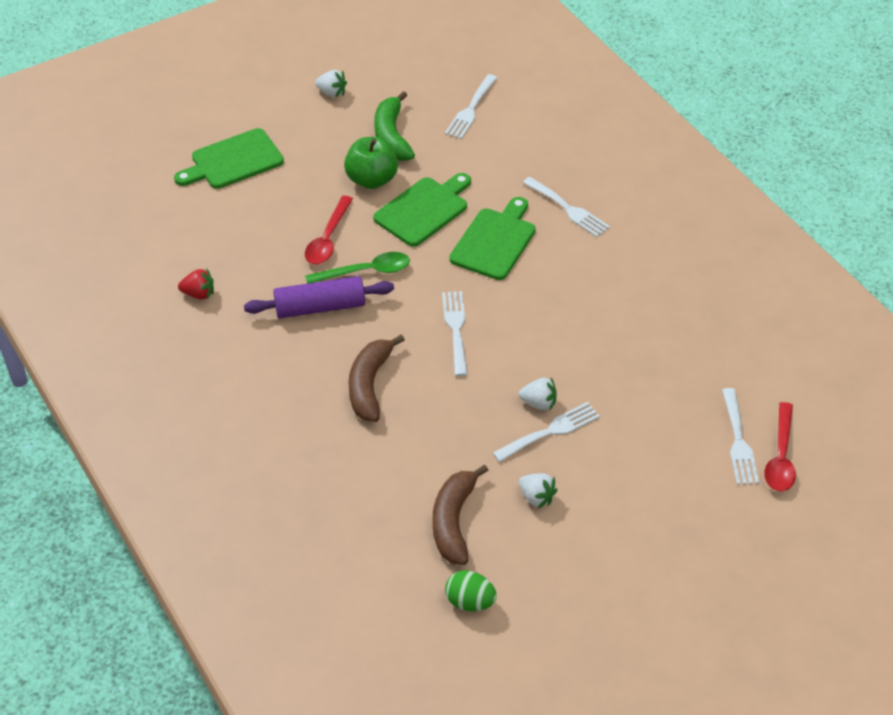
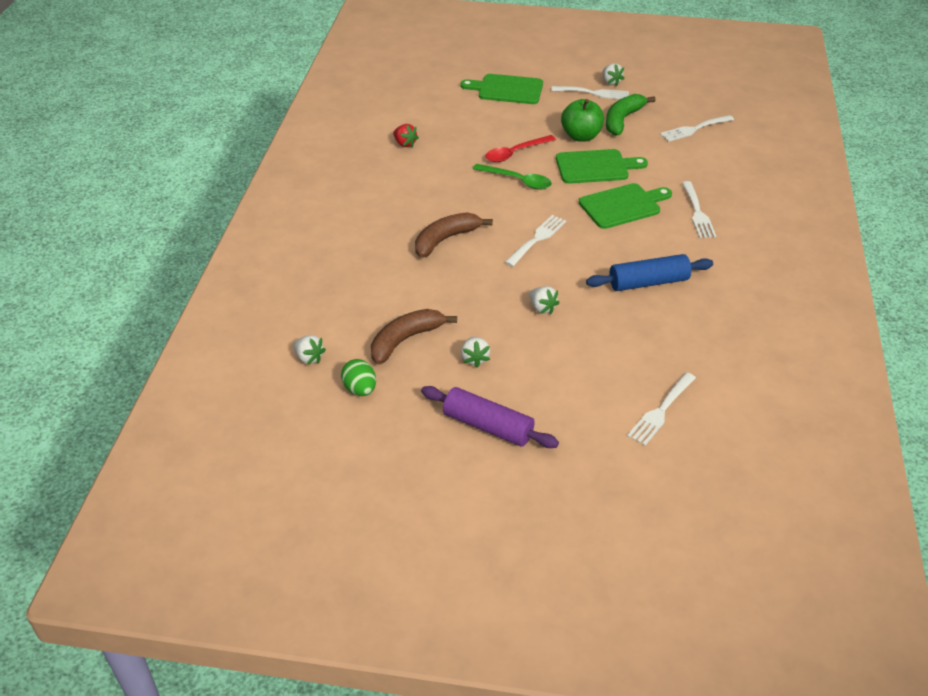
camera: 40 degrees right, 5 degrees down
purple rolling pin [244,276,394,318] -> purple rolling pin moved to [421,386,559,448]
white fork [493,402,600,462] -> white fork moved to [551,86,629,99]
red spoon [764,402,796,491] -> none
none -> white strawberry [293,335,326,365]
none -> blue rolling pin [586,254,713,291]

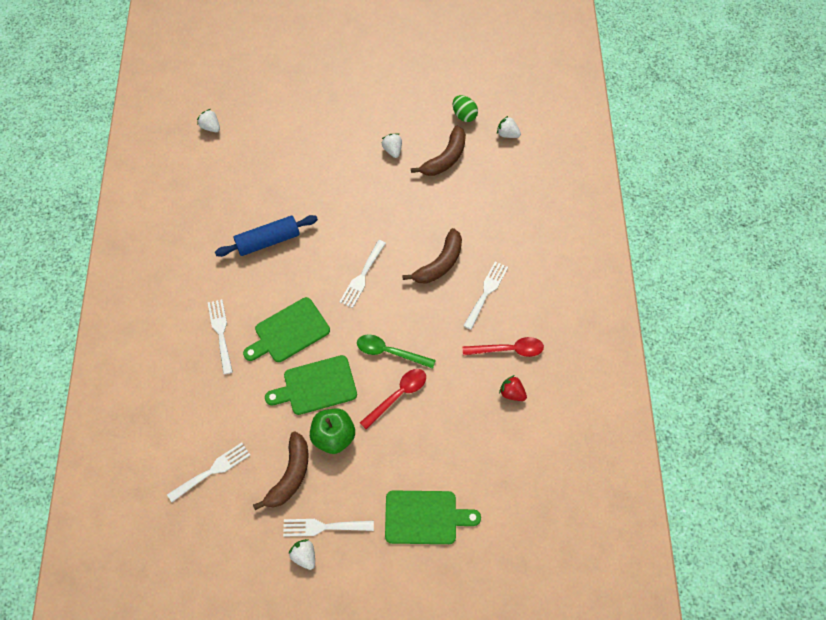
camera: 170 degrees right, 20 degrees up
purple rolling pin [421,386,559,448] -> none
white strawberry [529,286,560,314] -> white strawberry moved to [197,109,220,132]
green banana [606,94,656,136] -> brown banana [253,432,308,510]
white fork [627,372,696,446] -> white fork moved to [463,261,508,330]
none -> red spoon [462,337,544,357]

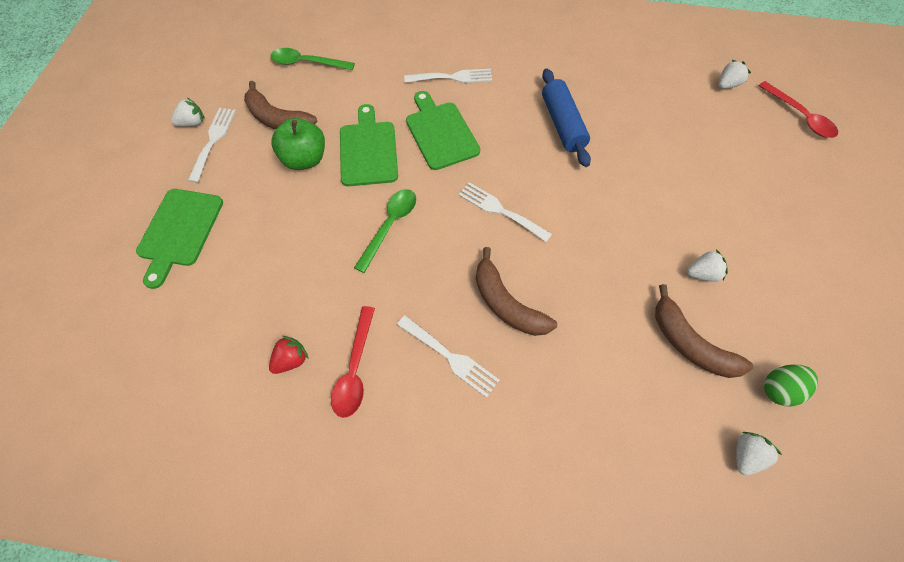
camera: 100 degrees right, 0 degrees up
white fork [167,443,250,502] -> green spoon [270,48,355,70]
red spoon [360,369,426,429] -> red spoon moved to [758,81,838,138]

